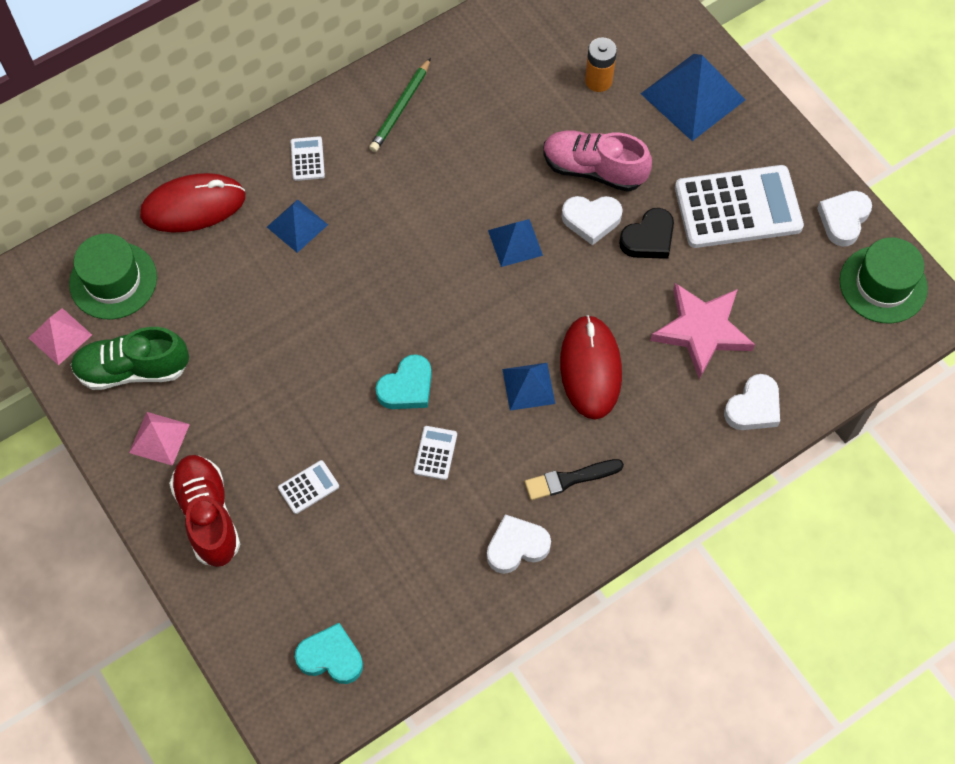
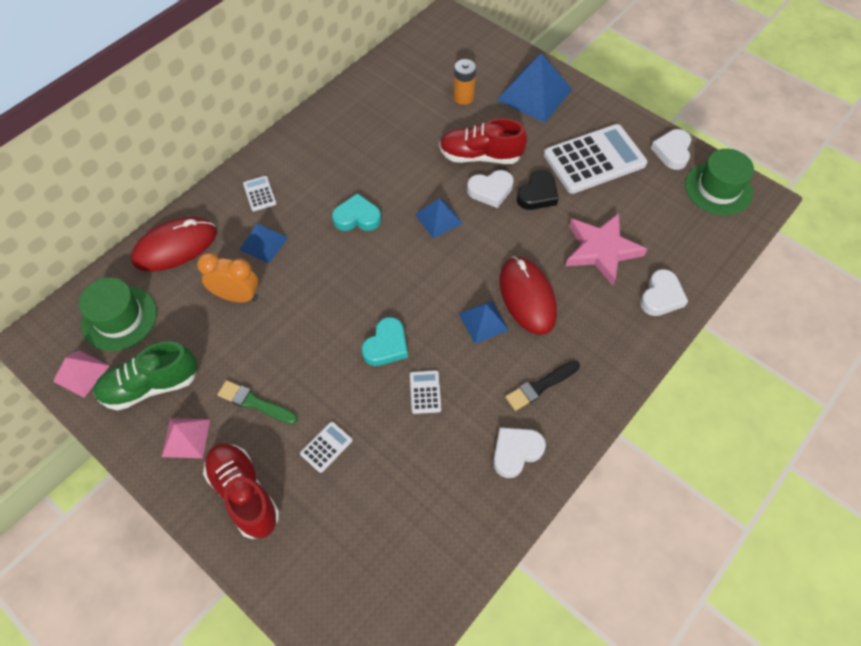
camera: 15 degrees left, 5 degrees down
turquoise heart [295,623,363,684] -> turquoise heart moved to [332,193,381,231]
green pencil [369,58,431,152] -> none
pink shoe [543,130,652,192] -> red shoe [439,118,527,164]
none -> orange clock [197,253,259,303]
none -> green brush [217,380,297,424]

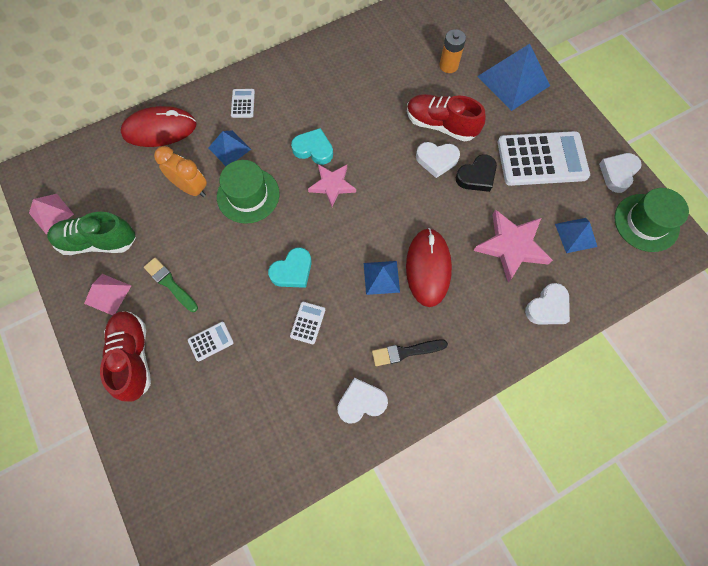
camera: 20 degrees right, 10 degrees up
green hat [79,278,157,351] -> green hat moved to [217,160,280,224]
blue pyramid [415,199,463,239] -> blue pyramid moved to [555,218,597,253]
none -> pink star [308,164,356,207]

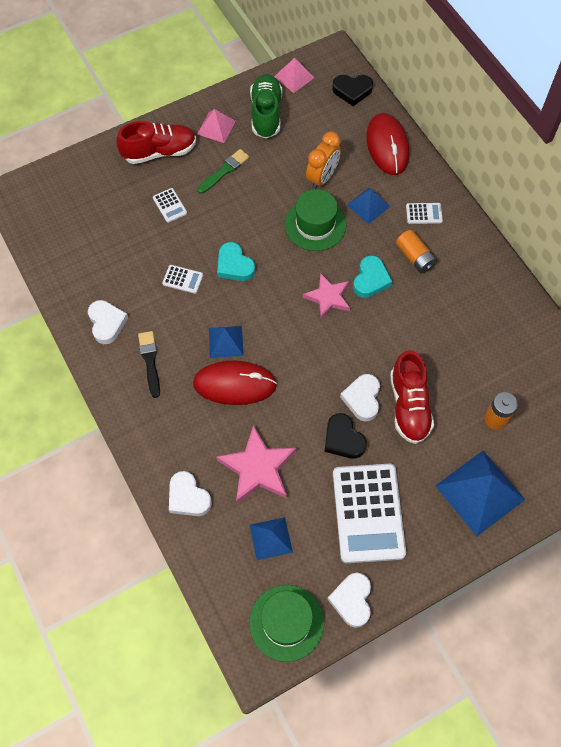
camera: 90 degrees right, 5 degrees down
red shoe [407,94,486,142] -> red shoe turned 150 degrees clockwise [390,350,434,444]
white heart [599,153,642,193] -> white heart turned 120 degrees counterclockwise [328,573,371,628]
none -> black heart [332,75,373,106]
none -> orange battery [396,230,437,273]

